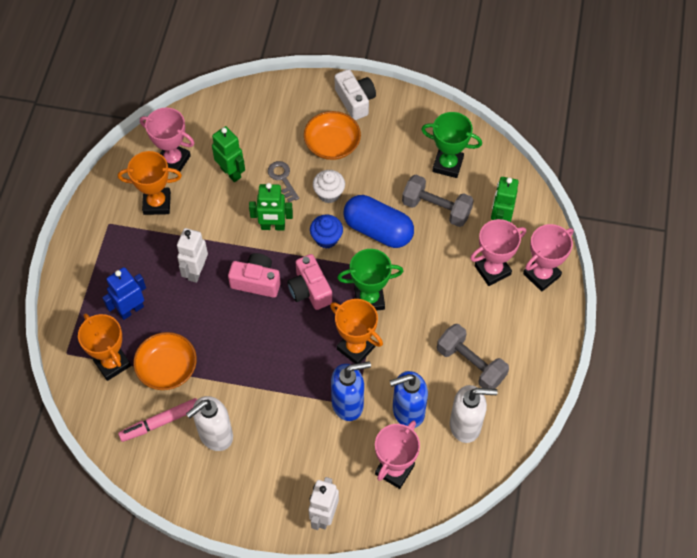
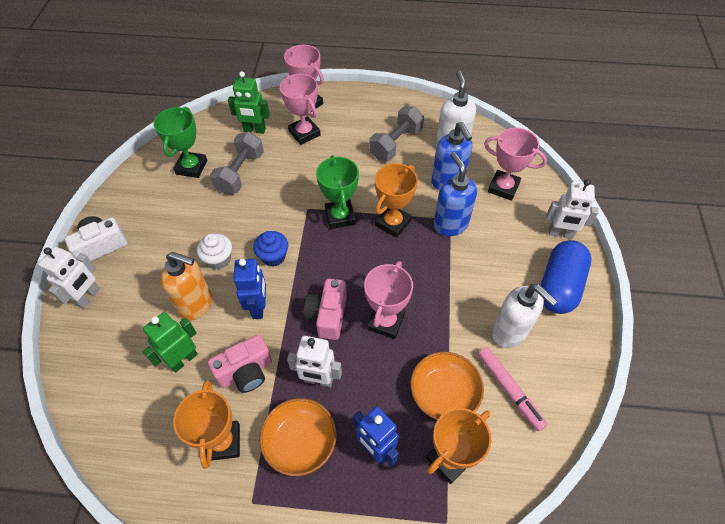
camera: 95 degrees left, 5 degrees down
pink trophy [140,107,195,173] -> pink trophy moved to [364,261,413,339]
green robot [249,183,293,231] -> blue robot [233,259,266,319]
grey key [268,161,299,202] -> orange soap dispenser [161,252,212,321]
pink camera [287,254,332,310] -> pink camera moved to [208,335,272,393]
orange bowl [304,111,361,160] -> orange bowl moved to [259,398,337,476]
blue capsule [343,195,414,248] -> blue capsule moved to [540,240,591,314]
none -> white robot [38,246,100,309]

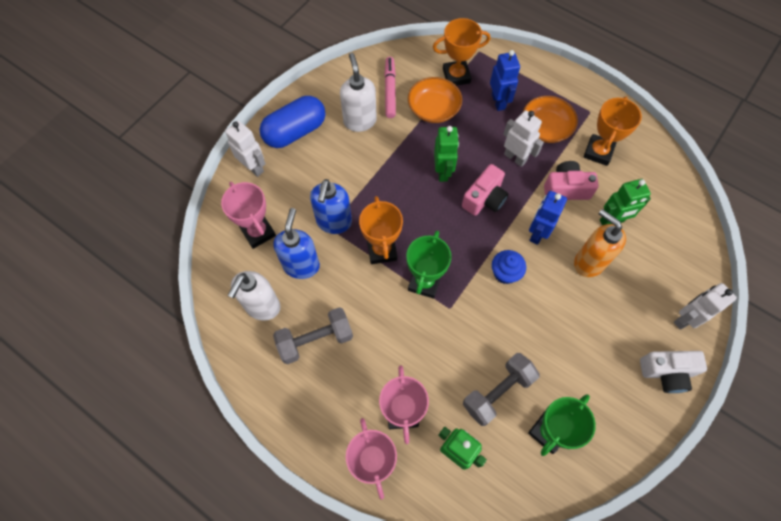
camera: 150 degrees left, 10 degrees up
white cupcake [197,233,232,269] -> none
pink trophy [364,261,413,339] -> green robot [434,126,459,182]
orange trophy [375,163,418,238] -> orange trophy turned 75 degrees counterclockwise [359,196,403,264]

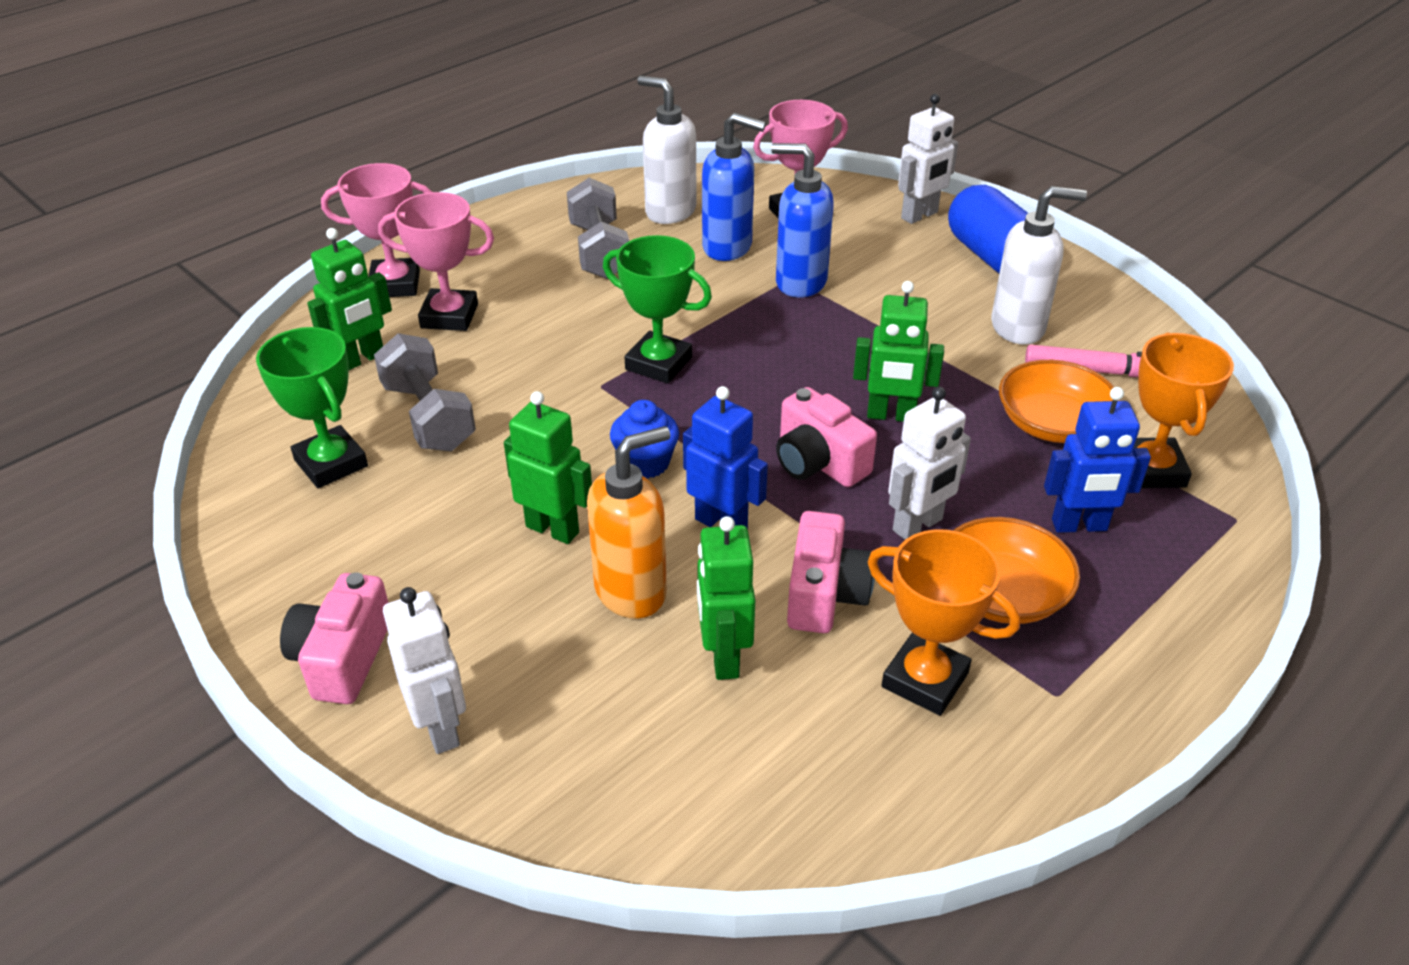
camera: 100 degrees right, 25 degrees down
orange trophy [359,196,403,264] -> none
white camera [640,351,707,393] -> pink camera [280,572,388,704]
none -> green robot [504,391,592,544]

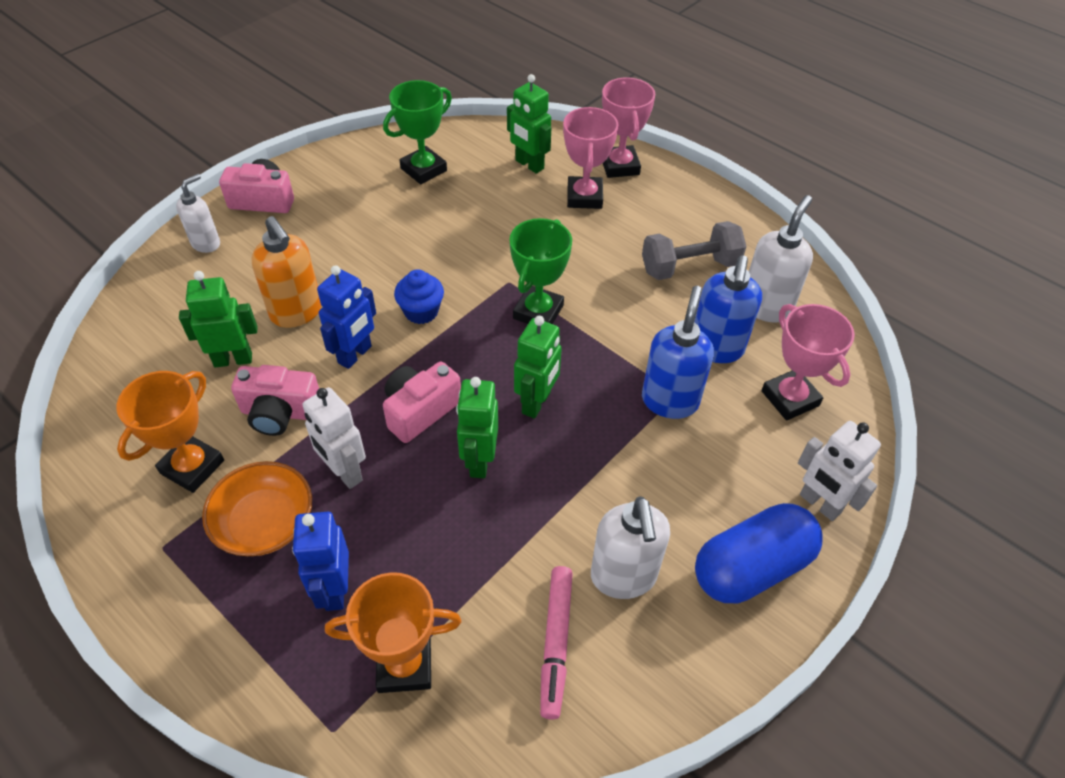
camera: 85 degrees right, 10 degrees up
grey dumbbell [374,333,476,451] -> none
white robot [383,587,466,754] -> white soap dispenser [176,174,220,253]
green robot [504,391,592,544] -> green robot moved to [514,316,562,419]
orange bowl [999,360,1121,443] -> none

